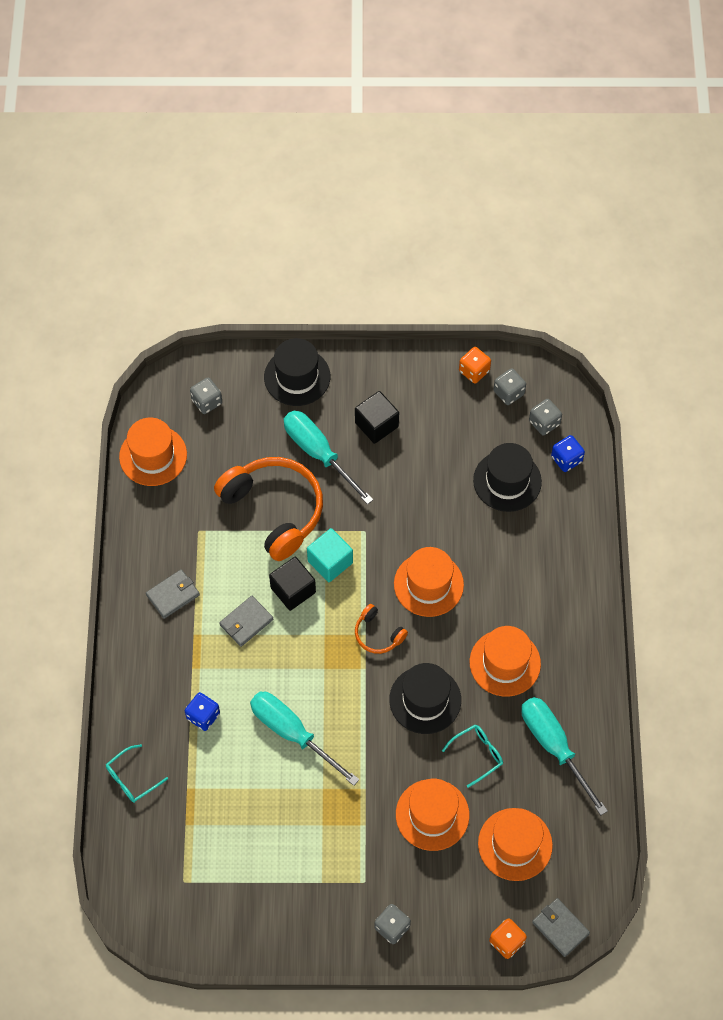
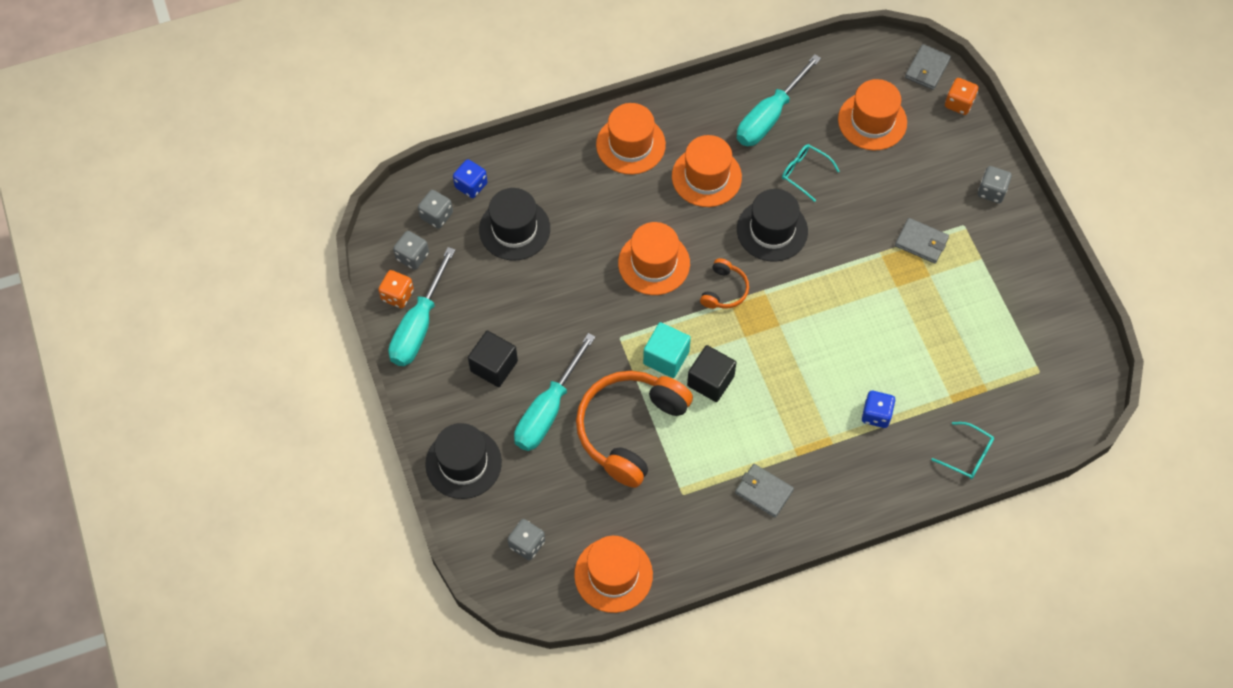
camera: 110 degrees left, 0 degrees up
grey wallet [219,596,273,647] -> grey wallet moved to [895,218,949,264]
turquoise screwdriver [250,692,359,786] -> turquoise screwdriver moved to [389,247,455,366]
orange hat [396,779,469,851] -> orange hat moved to [596,103,666,175]

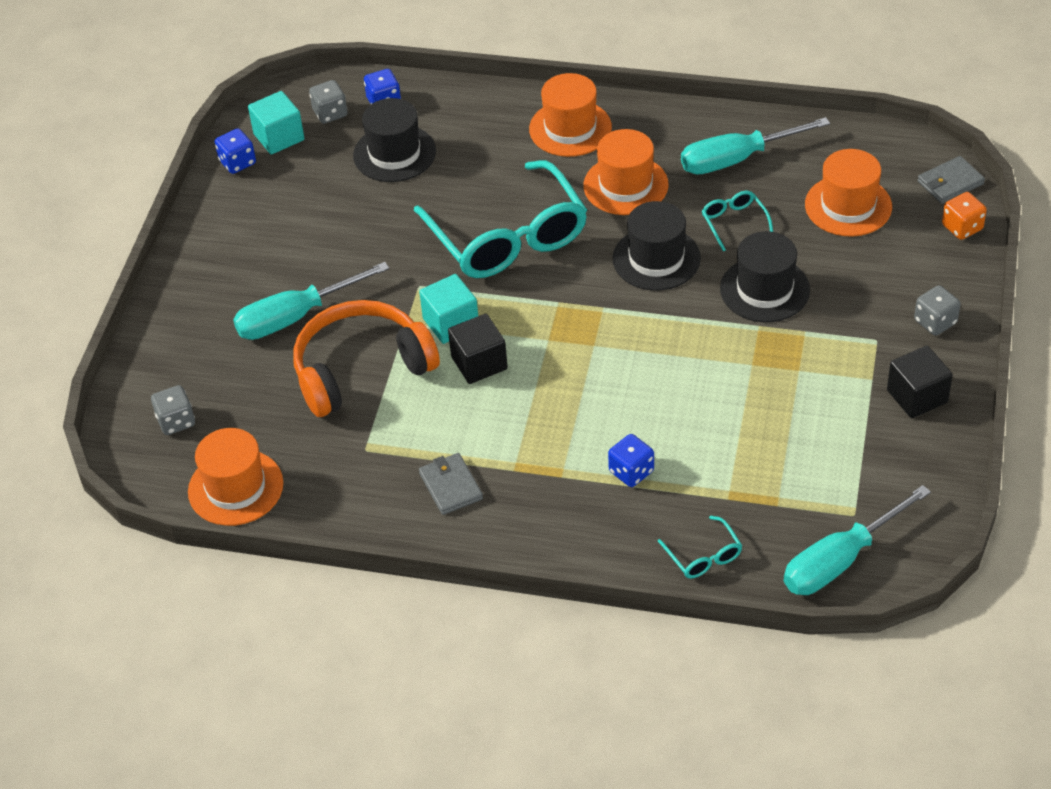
camera: 35 degrees right, 15 degrees down
orange dice [378,270,414,309] -> blue dice [215,128,256,174]
turquoise screwdriver [389,247,455,366] -> turquoise screwdriver moved to [784,485,931,595]
grey dice [393,231,429,270] -> turquoise cube [248,91,304,154]
black hat [425,423,502,499] -> black hat moved to [720,231,810,322]
black cube [468,331,518,387] -> black cube moved to [887,346,953,418]
orange hat [618,222,690,295] -> turquoise glasses [414,160,587,278]
orange headphones [700,258,749,309] -> none
grey wallet [895,218,949,264] -> none

